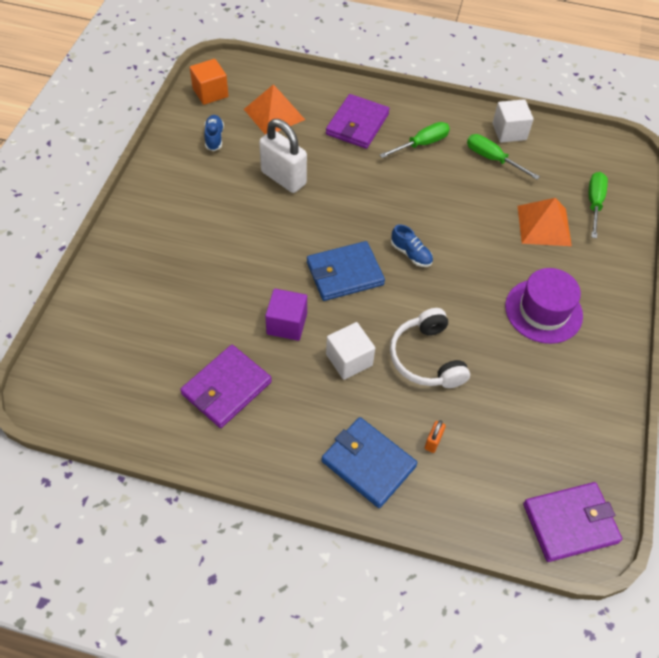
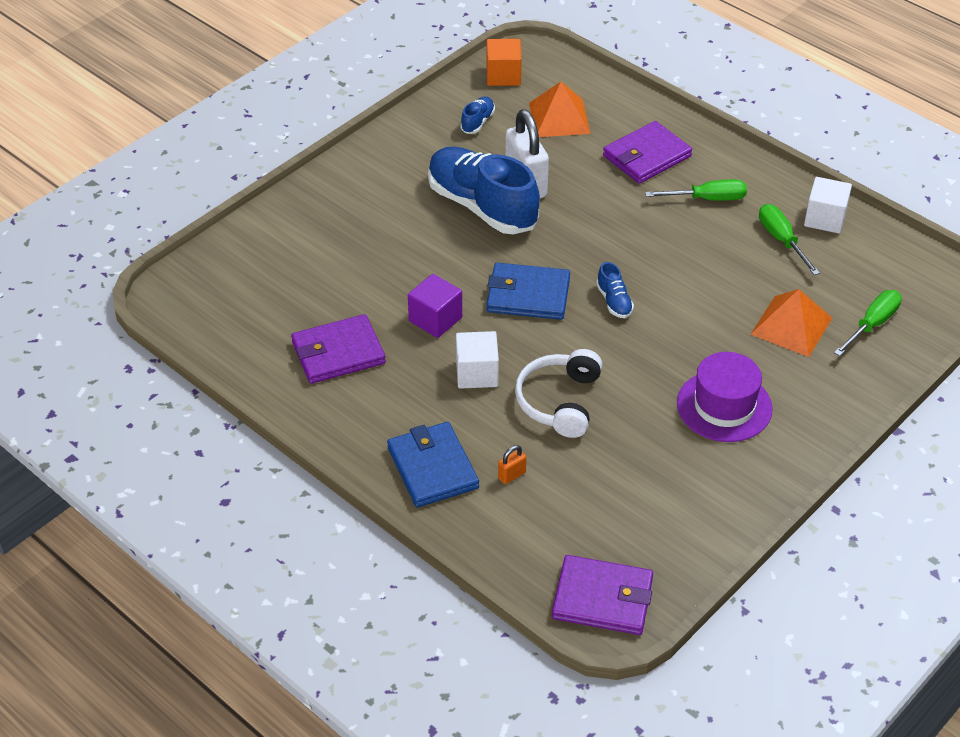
camera: 30 degrees right, 10 degrees down
none -> blue shoe [428,147,540,234]

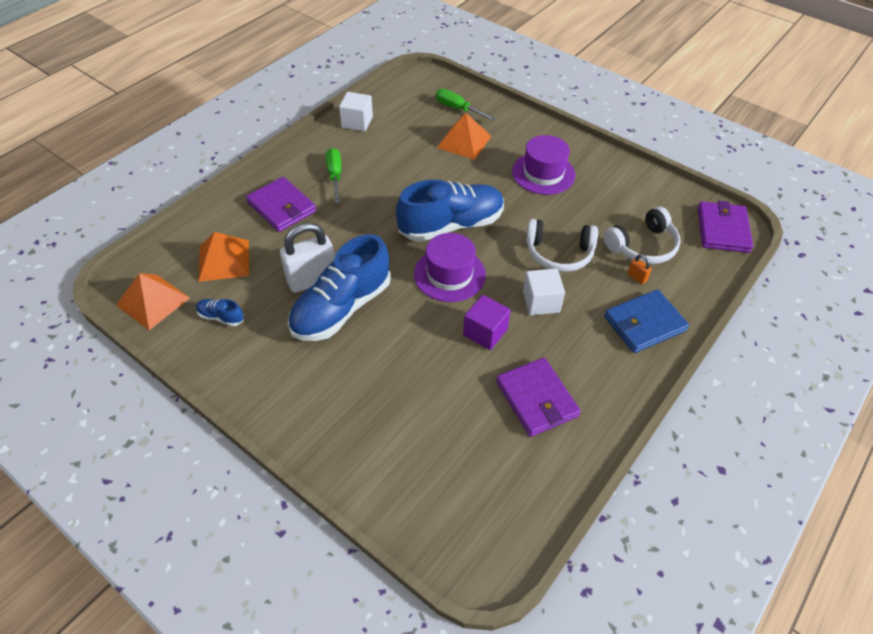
camera: 95 degrees left, 5 degrees up
orange cube [487,39,522,86] -> orange pyramid [116,273,190,330]
blue wallet [487,263,570,320] -> purple hat [414,233,486,302]
blue shoe [596,262,634,318] -> blue shoe [396,179,504,242], size x2.41
green screwdriver [759,204,820,275] -> none
none -> white headphones [604,207,681,264]

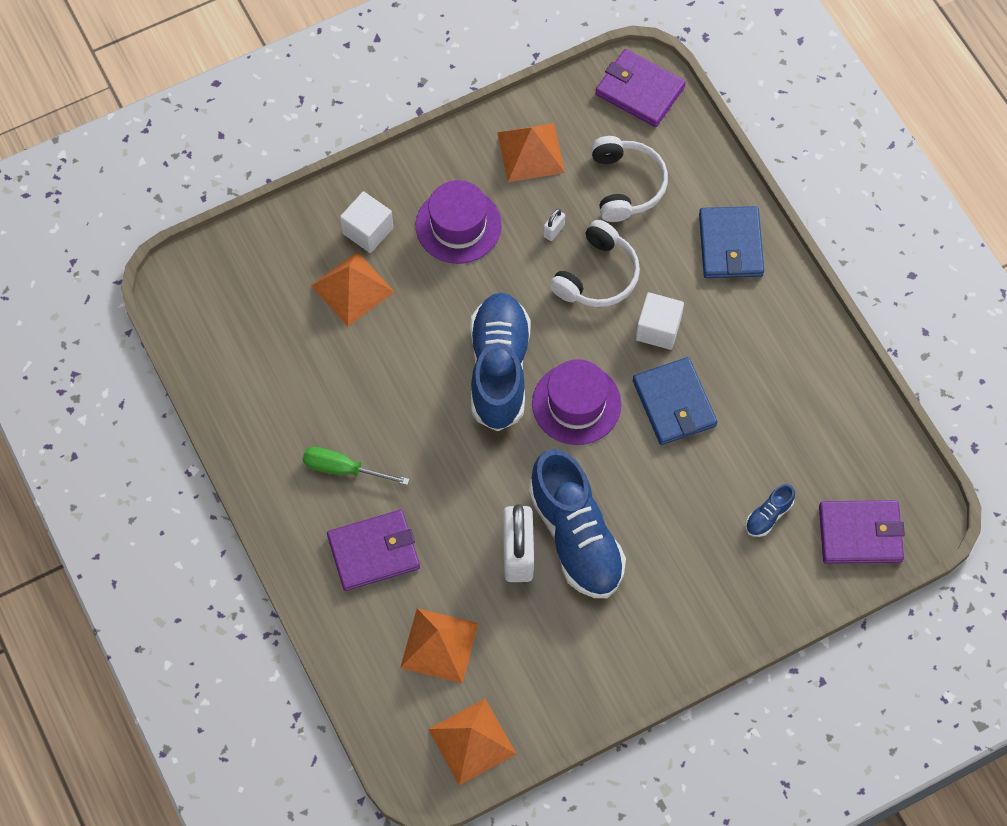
camera: 65 degrees left, 15 degrees up
blue shoe [196,299,244,326] -> blue shoe moved to [746,484,795,537]
white cube [339,92,373,131] -> white cube moved to [340,191,393,253]
green screwdriver [436,89,496,121] -> none
purple cube [463,295,511,350] -> blue wallet [633,357,717,445]
purple wallet [496,358,581,437] -> purple wallet moved to [819,500,905,564]
orange padlock [627,254,652,284] -> none
none -> orange pyramid [497,123,565,182]
none -> white padlock [543,209,565,241]

